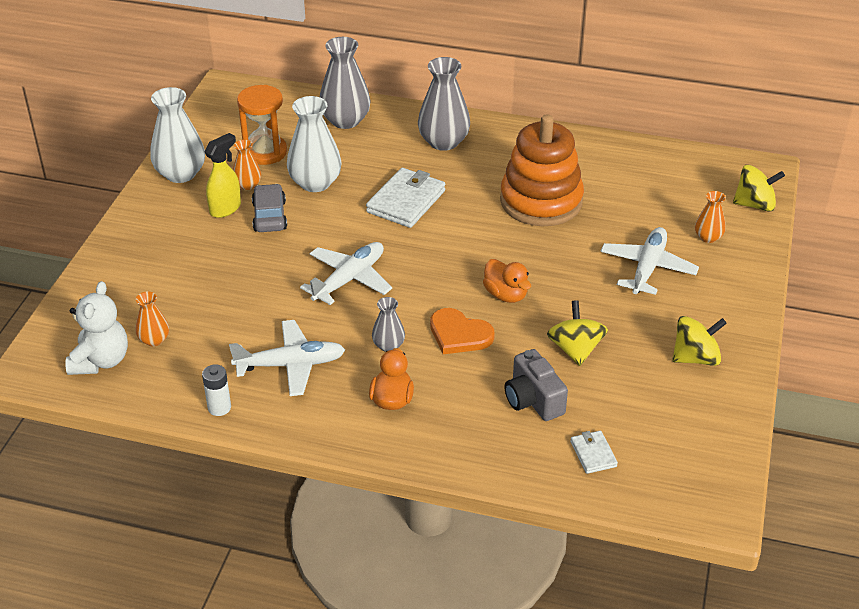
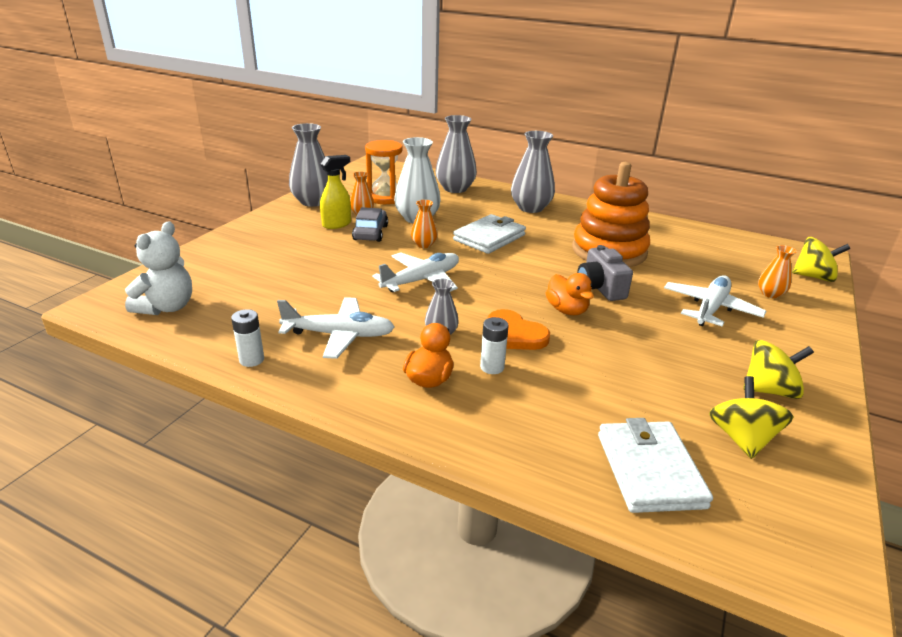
camera: 10 degrees right, 10 degrees down
orange vase [136,291,169,346] -> orange vase moved to [411,200,437,248]
white vase [150,87,205,183] -> grey vase [289,123,328,207]
grey camera [505,349,568,421] -> grey camera moved to [577,245,633,301]
yellow spinning top [547,300,608,366] -> yellow spinning top moved to [709,376,794,459]
white wallet [570,431,618,474] -> white wallet [598,418,713,513], size x1.92
none -> white battery [480,317,509,374]

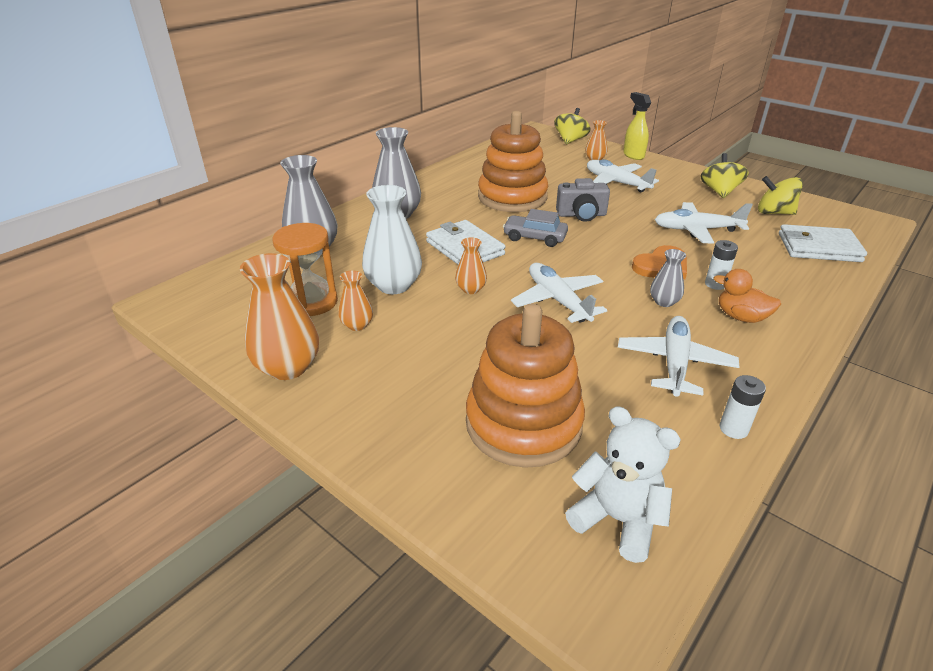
camera: 75 degrees left, 5 degrees up
grey vase [289,123,328,207] -> orange vase [240,253,319,380]
yellow spray bottle [320,155,351,229] -> yellow spray bottle moved to [623,92,651,160]
grey car [352,207,388,242] -> grey car moved to [503,209,568,247]
orange duck [546,273,594,315] -> none
none -> orange stacking toy [466,303,585,468]
none -> white plane [654,202,753,244]

